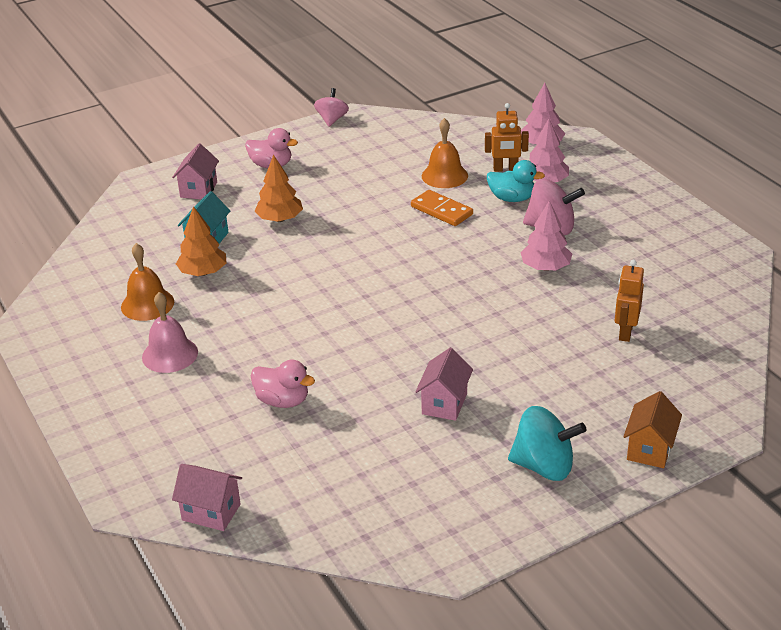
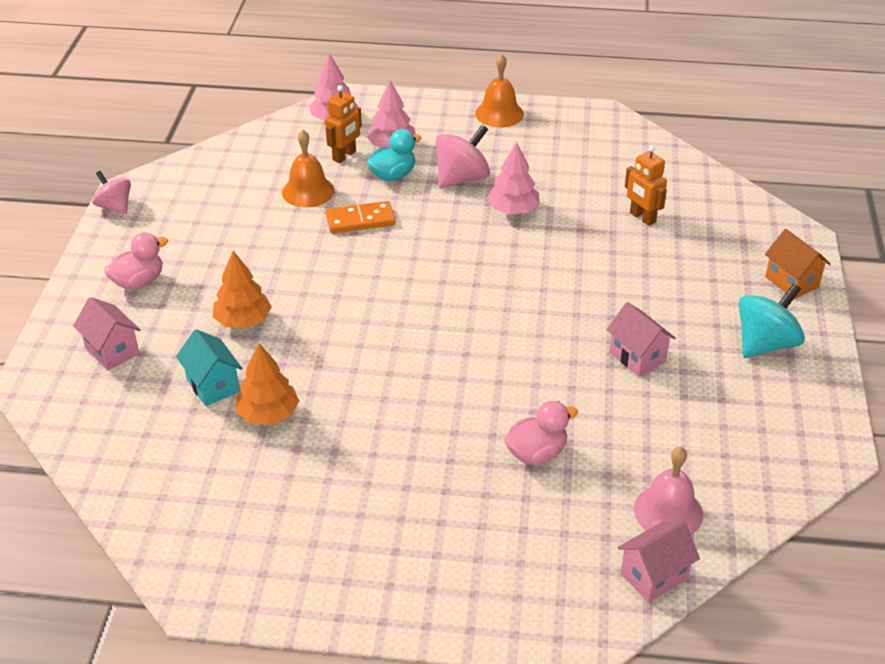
camera: 55 degrees left, 5 degrees up
orange bell [121,243,174,321] -> orange bell moved to [475,54,524,127]
pink bell [142,292,198,373] -> pink bell moved to [634,447,703,535]

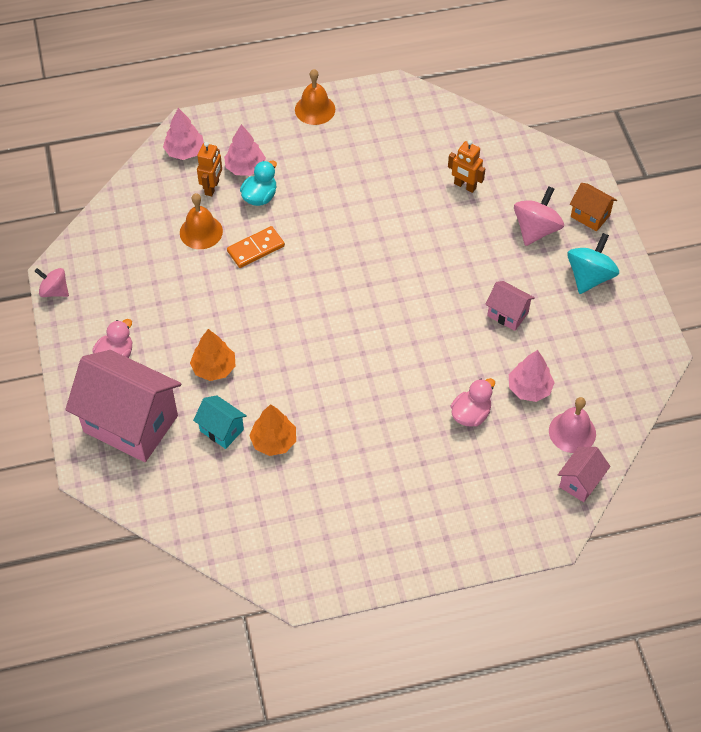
camera: 20 degrees left, 15 degrees up
pink house [73,297,140,370] -> pink house [65,350,181,462], size x2.17
pink spinning top [436,125,490,188] -> pink spinning top moved to [514,186,564,246]
pink tree [487,141,540,214] -> pink tree moved to [509,350,555,402]

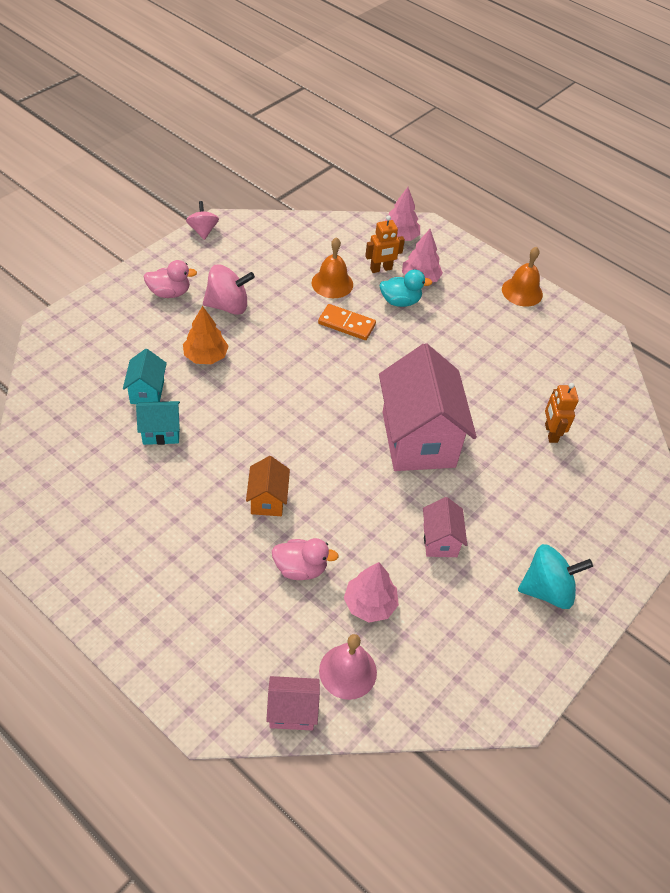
camera: 50 degrees right, 5 degrees down
pink house [65,350,181,462] -> pink house moved to [379,343,477,471]
orange tree [249,404,296,456] -> turquoise house [136,401,180,445]
pink spinning top [514,186,564,246] -> pink spinning top moved to [203,264,255,315]
orange house [570,183,617,231] -> orange house moved to [246,456,290,516]

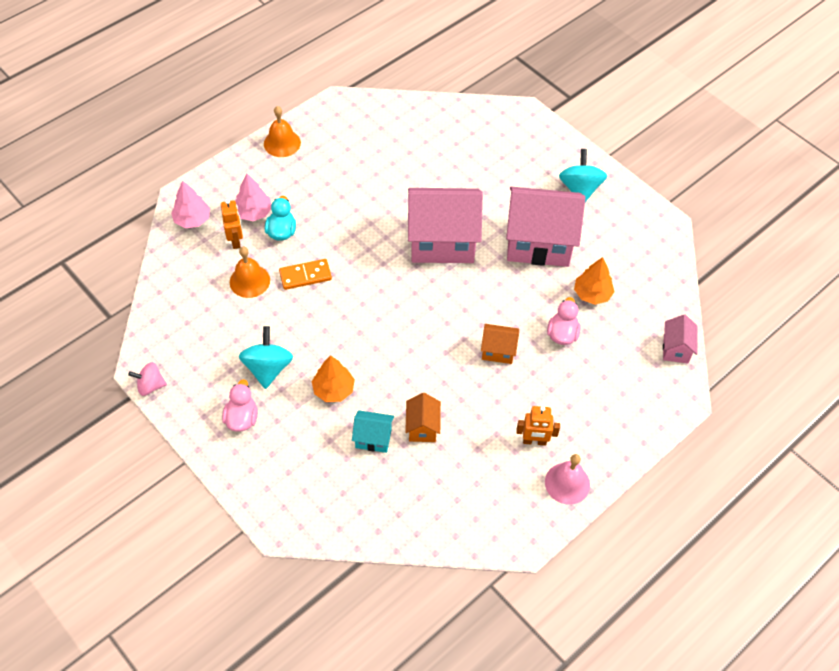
camera: 80 degrees left, 5 degrees up
turquoise house [136,401,180,445] -> orange house [405,393,441,442]
pink spinning top [203,264,255,315] -> turquoise spinning top [239,326,293,389]
orange domino [318,304,376,340] -> orange domino turned 45 degrees clockwise [279,259,332,290]
pink bell [319,634,377,700] -> pink bell moved to [545,454,590,504]
pink tree [344,562,399,622] -> orange tree [574,257,615,305]
pink house [423,497,467,557] -> pink house [506,187,585,267], size x2.17
orange robot [545,383,579,443] -> orange robot moved to [516,406,560,446]

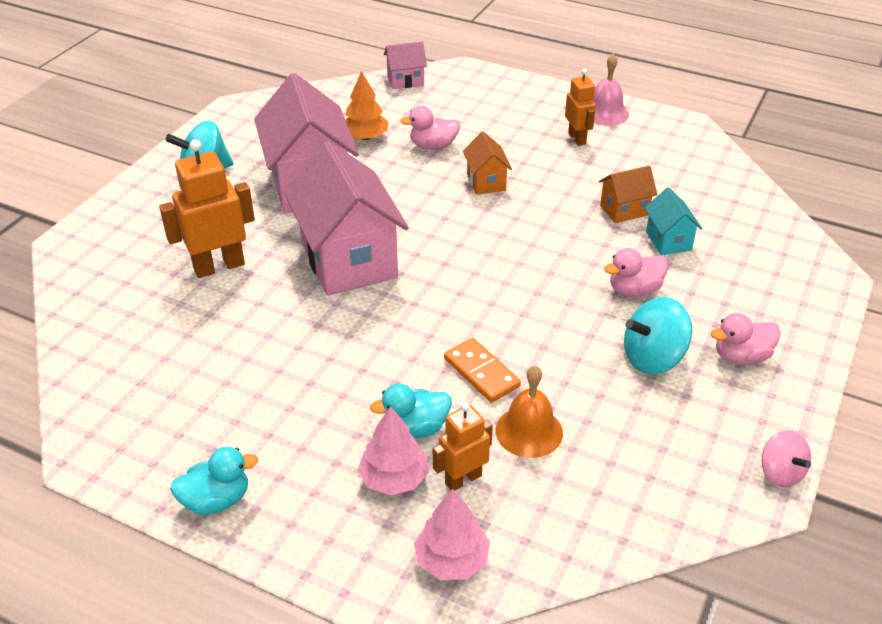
camera: 110 degrees left, 15 degrees down
orange bell [264,106,301,157] -> turquoise duck [170,447,258,515]
orange tree [312,355,355,402] -> pink duck [604,248,668,297]
none -> orange robot [159,140,255,278]

